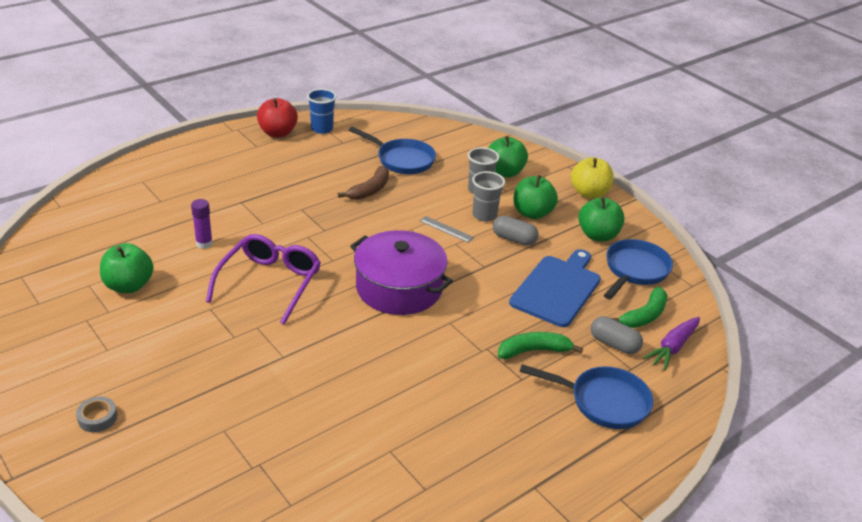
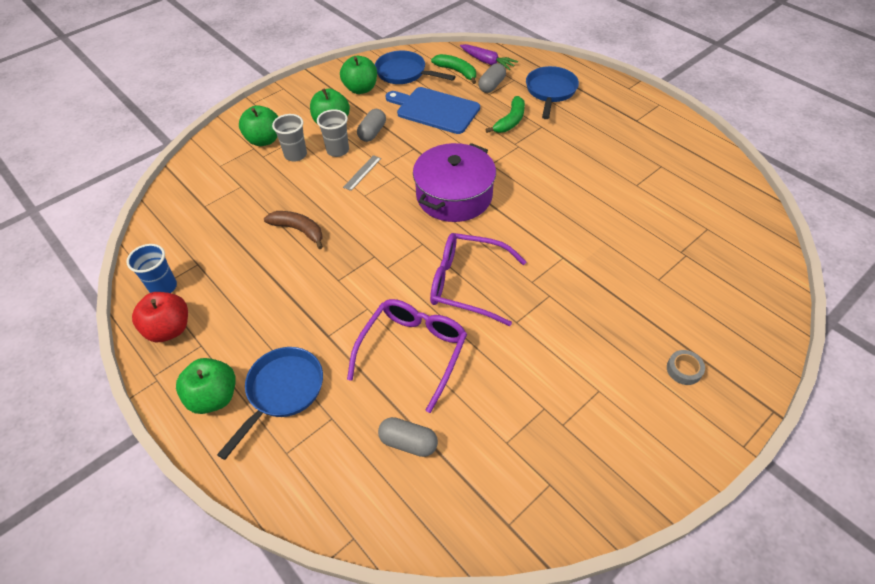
camera: 90 degrees left, 15 degrees up
green apple [100,243,153,293] -> green apple moved to [176,358,236,414]
purple glue stick [191,199,213,249] -> purple glasses [347,299,467,413]
blue pan [349,127,436,174] -> blue pan moved to [217,347,323,460]
green banana [498,332,583,359] -> green banana turned 135 degrees counterclockwise [485,96,525,133]
yellow apple [571,157,614,199] -> none
none -> grey capsule [378,417,438,457]

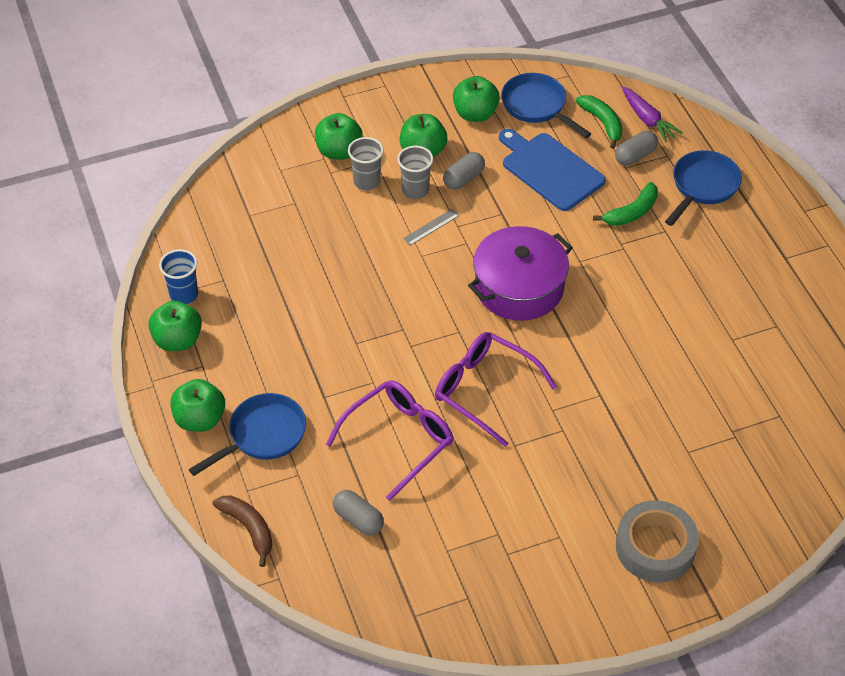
camera: 20 degrees right, 0 degrees up
red apple [132,292,188,342] -> green apple [149,301,202,351]
brown banana [264,211,323,249] -> brown banana moved to [213,495,273,567]
grey tape [667,350,705,385] -> grey tape [616,500,699,583], size x2.21

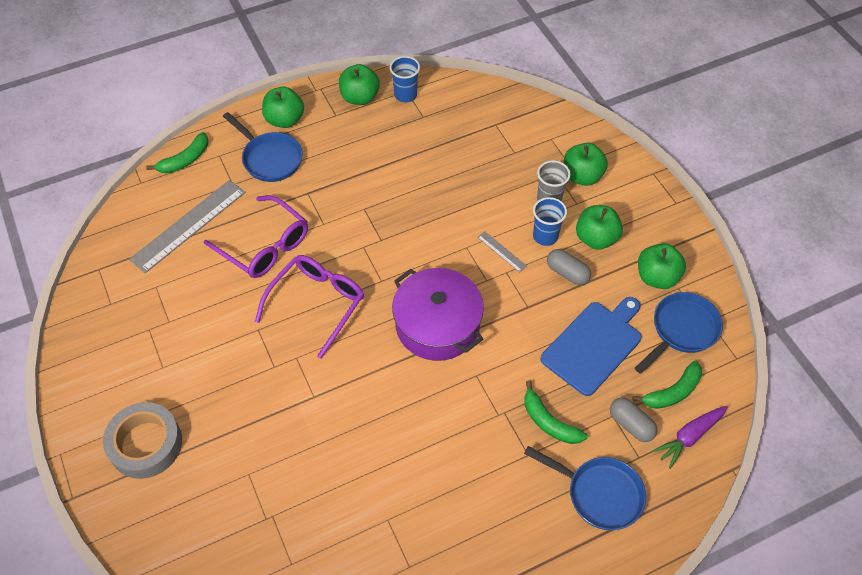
camera: 85 degrees right, 5 degrees up
brown banana [213,495,273,567] -> green banana [146,132,208,173]
grey capsule [333,490,384,536] -> grey ruler [129,180,245,273]
grey cup [397,146,433,199] -> blue cup [533,197,567,246]

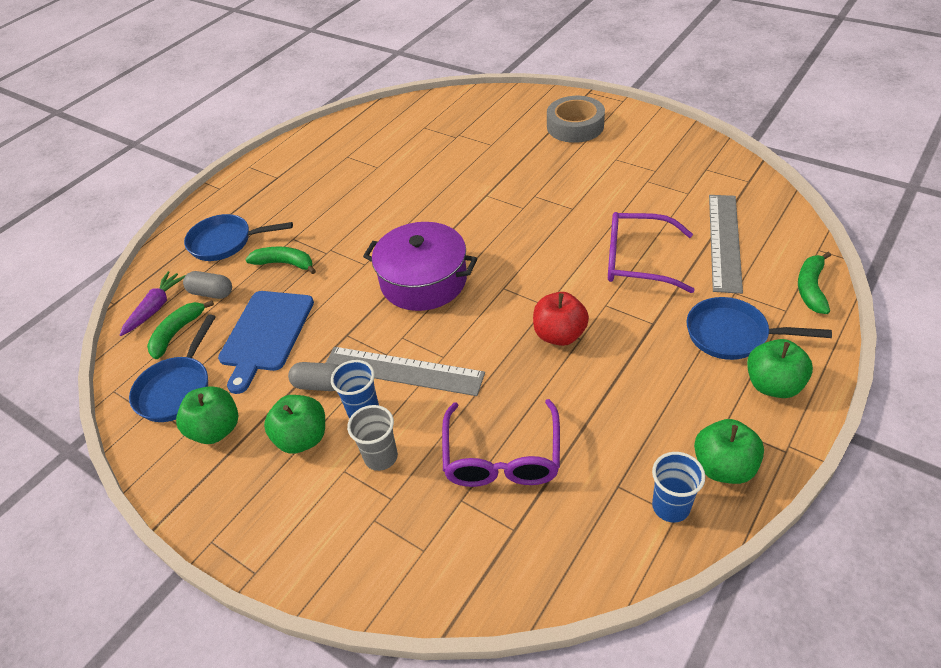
camera: 155 degrees right, 10 degrees down
purple glasses [255,255,364,359] -> purple glasses moved to [442,399,560,487]
grey ruler [477,231,527,272] -> grey ruler [326,347,485,396], size x2.27
green apple [564,143,608,186] -> none
none -> red apple [533,292,589,346]

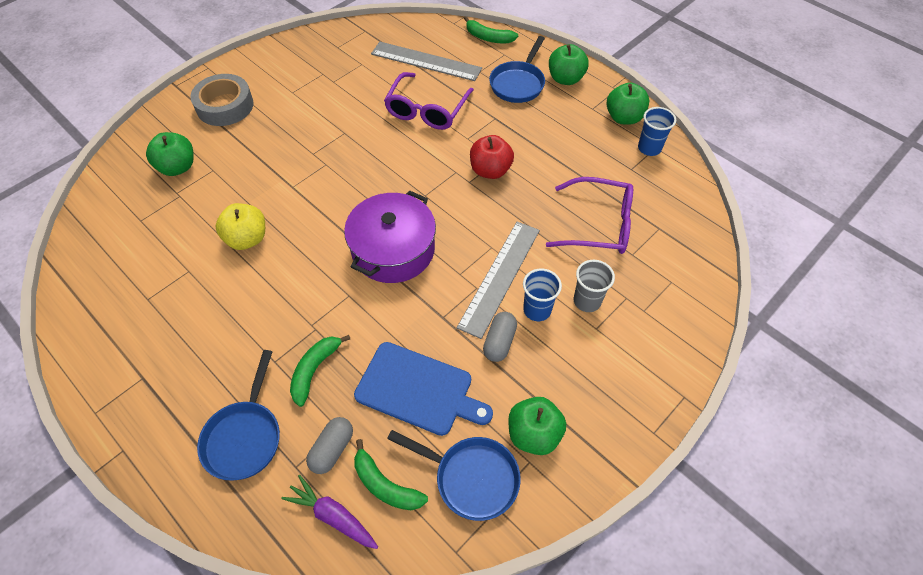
camera: 85 degrees left, 10 degrees up
green apple [264,395,325,454] -> green apple moved to [146,132,194,176]
none -> yellow apple [215,203,265,250]

